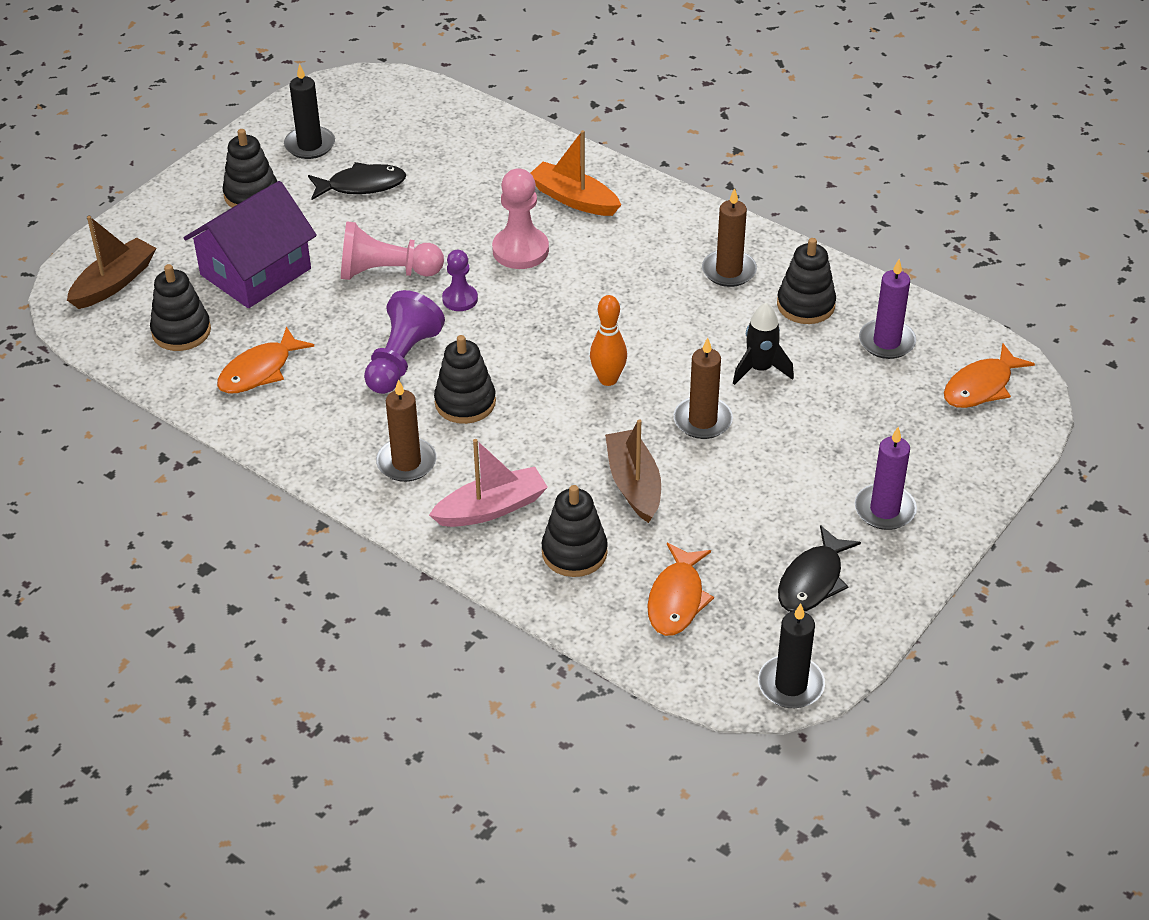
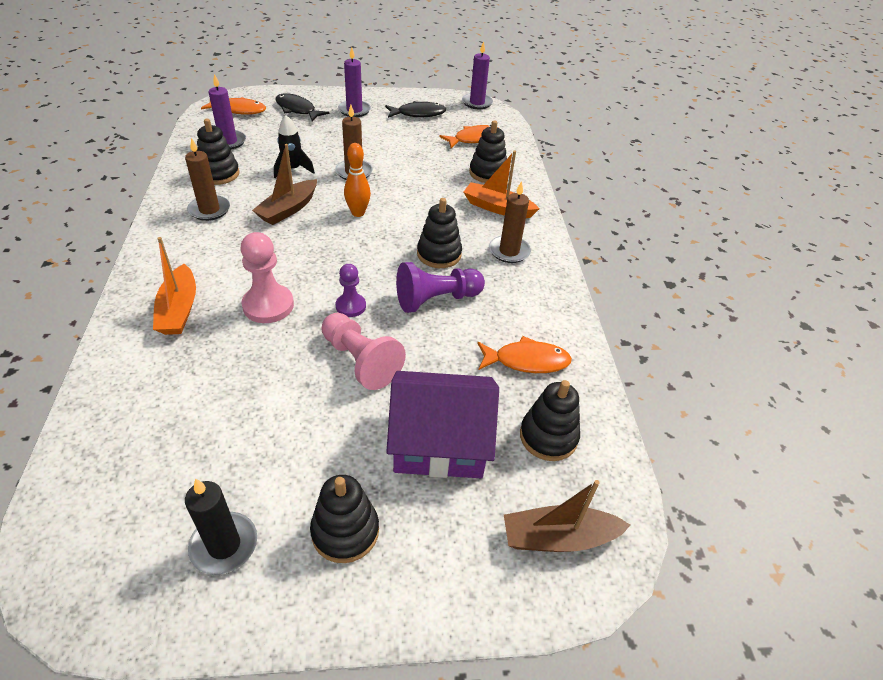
camera: 135 degrees left, 0 degrees up
black fish [308,162,406,200] -> black fish moved to [275,93,329,122]
pink boat [429,439,548,527] -> orange boat [463,150,540,218]
brown boat [605,419,661,523] -> brown boat moved to [252,144,317,225]
black candle [758,603,825,708] -> purple candle [462,41,493,109]

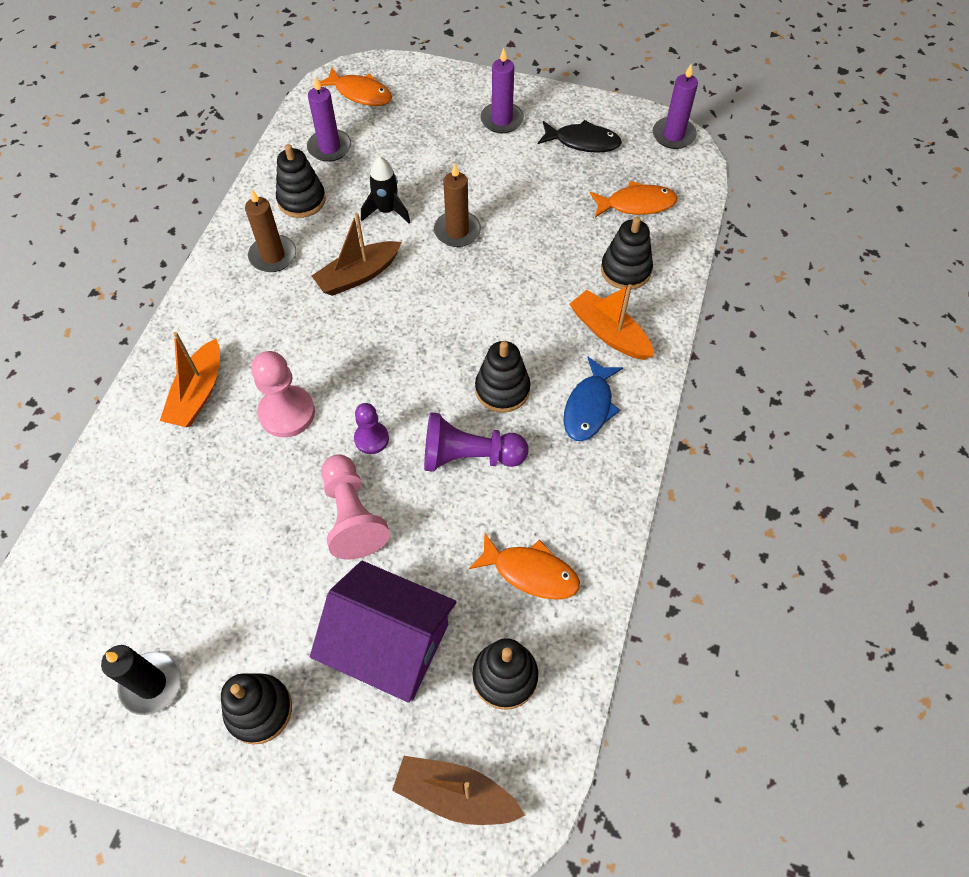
camera: 25 degrees right, 15 degrees up
black fish [275,93,329,122] -> none
orange bowling pin [344,143,371,217] -> none
brown candle [489,181,531,263] -> blue fish [563,357,623,441]

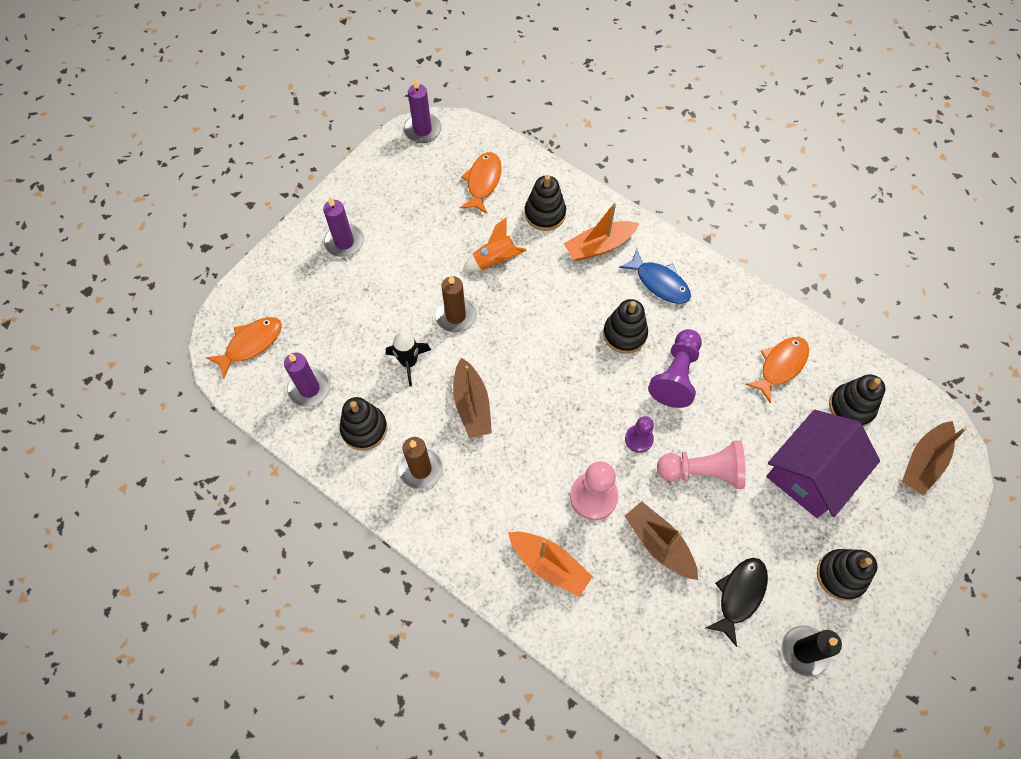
camera: 70 degrees left, 5 degrees up
black fish [538,120,622,153] -> black fish moved to [706,558,768,647]
none -> orange rocket [463,218,527,271]
none -> brown boat [624,501,698,580]

